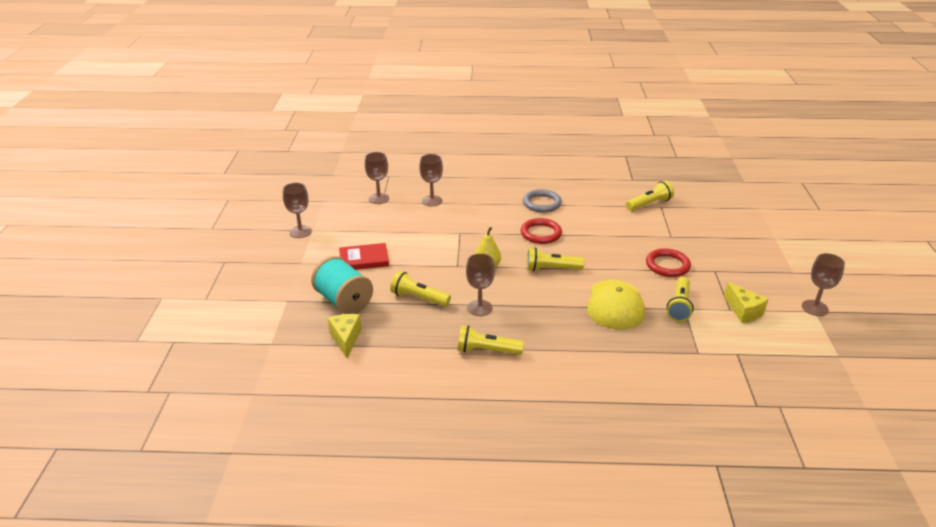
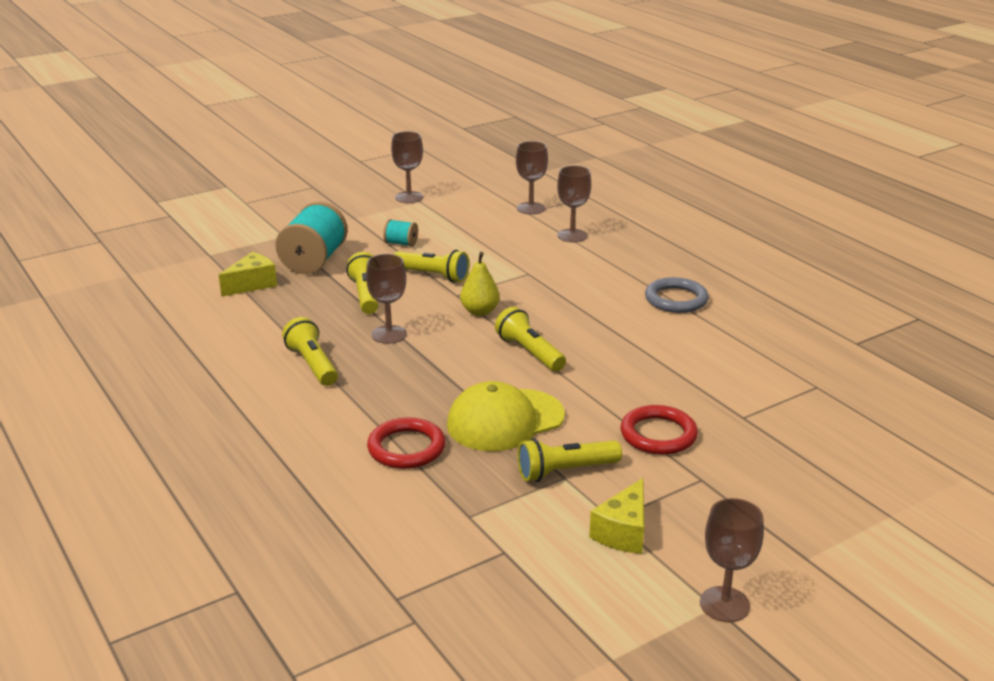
camera: 55 degrees right, 5 degrees down
red book [339,243,389,270] -> turquoise spool [383,219,418,247]
red ring [521,218,562,244] -> red ring moved to [367,418,445,469]
yellow flashlight [626,181,674,211] -> yellow flashlight moved to [394,250,469,283]

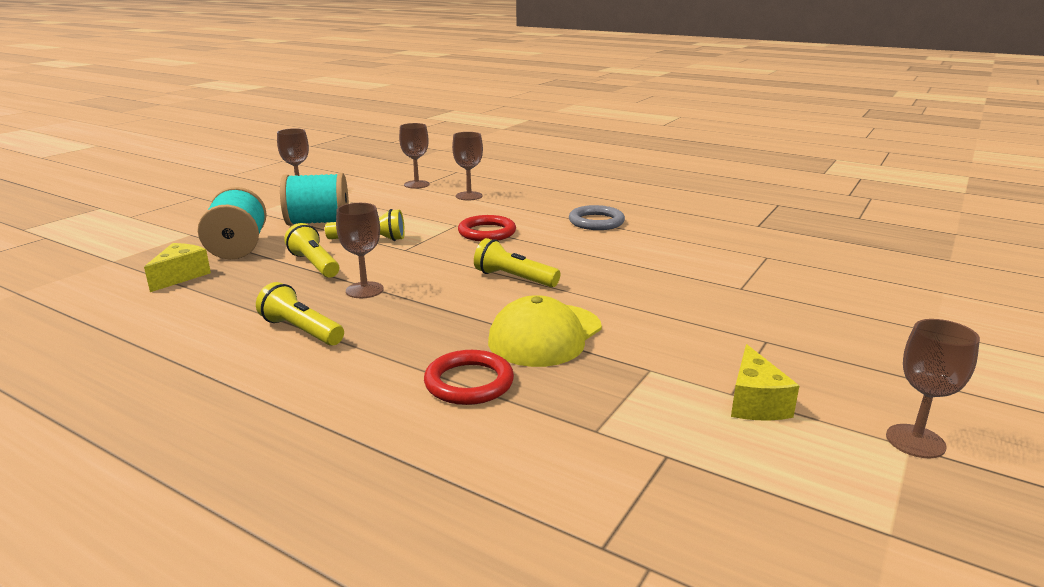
camera: 25 degrees left, 5 degrees down
turquoise spool [383,219,418,247] -> turquoise spool [280,173,349,226], size x2.11
yellow pear [460,252,500,316] -> none
yellow flashlight [518,438,622,482] -> none
red ring [621,405,698,455] -> red ring moved to [458,215,516,241]

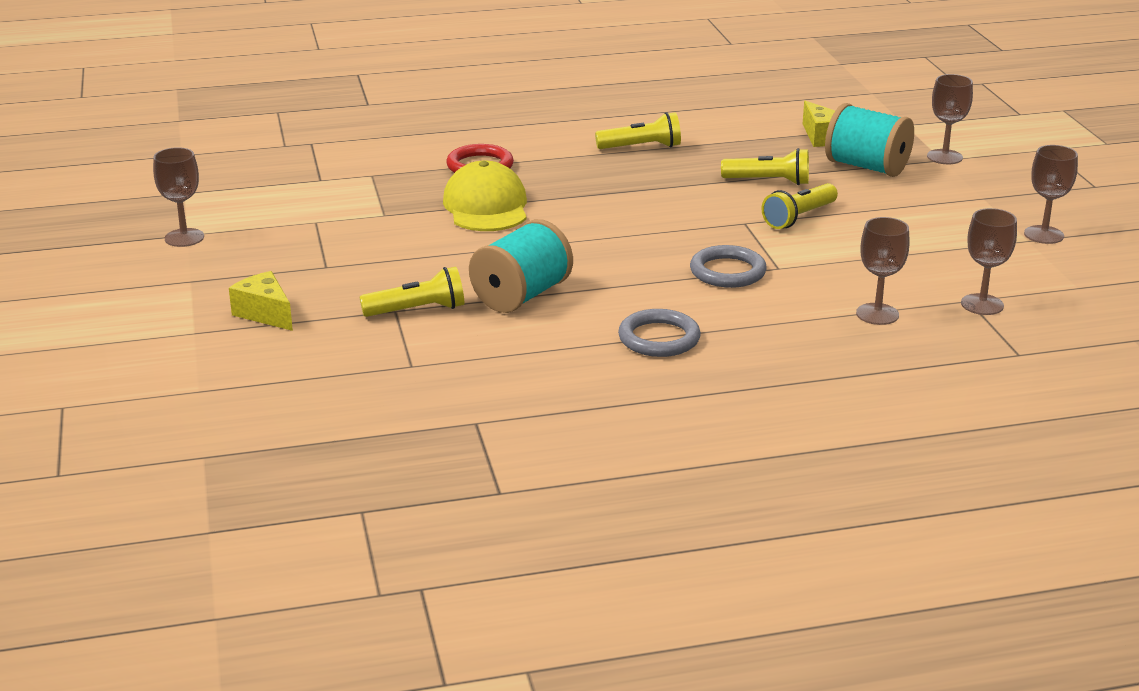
camera: 135 degrees right, 5 degrees up
turquoise spool [280,173,349,226] -> turquoise spool moved to [469,219,573,313]
brown goblet [336,203,384,298] -> brown goblet moved to [927,74,973,164]
red ring [458,215,516,241] -> grey ring [690,245,767,288]
yellow flashlight [474,238,560,287] -> yellow flashlight moved to [360,267,464,317]
yellow cheese [731,344,799,420] -> yellow cheese moved to [229,271,293,331]

